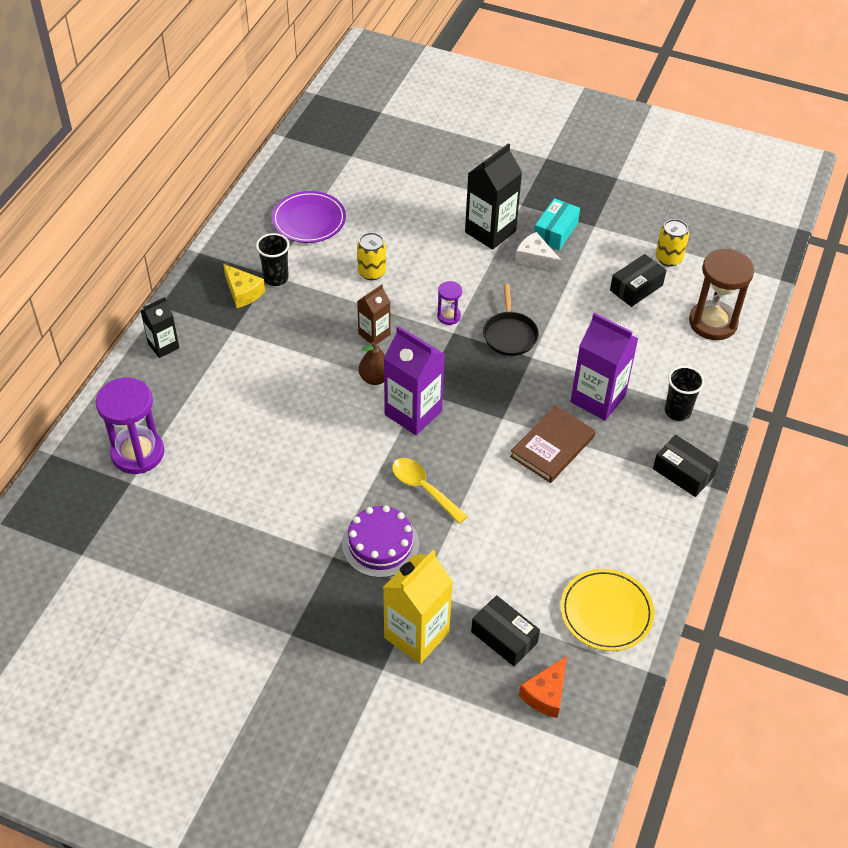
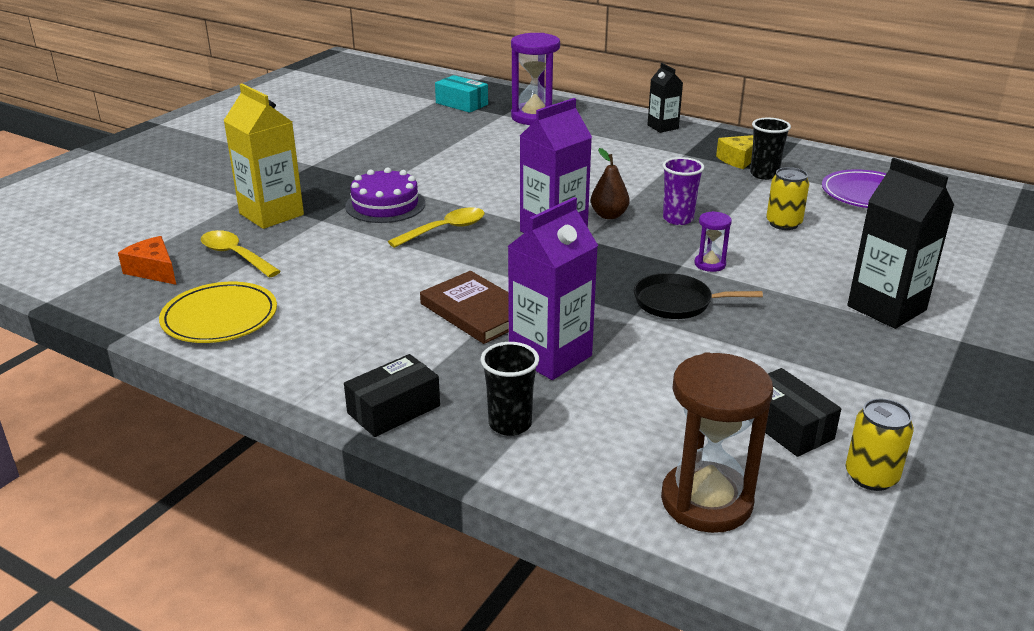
camera: 100 degrees right, 20 degrees down
brown carton [357,284,390,345] -> purple cup [662,157,704,225]
black box [471,595,540,666] -> yellow spoon [201,230,281,278]
white cheese [515,232,561,272] -> none
turquoise box [534,198,580,250] -> turquoise box moved to [435,75,488,113]

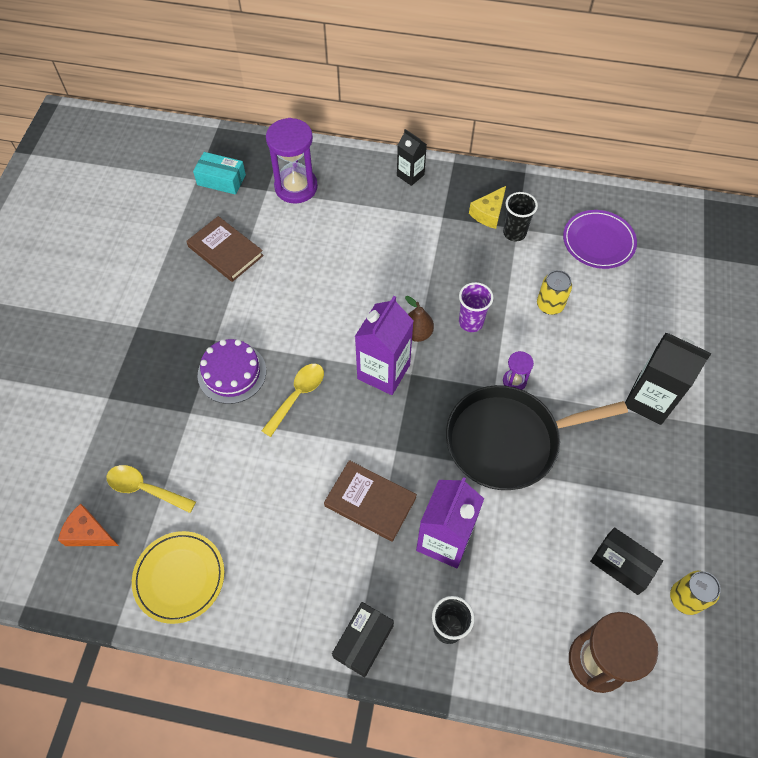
camera: 20 degrees left, 30 degrees up
yellow carton [223,83,304,229] -> none
black pan [634,273,763,319] -> black pan [446,385,628,490], size x1.92
none -> brown book [186,216,264,282]

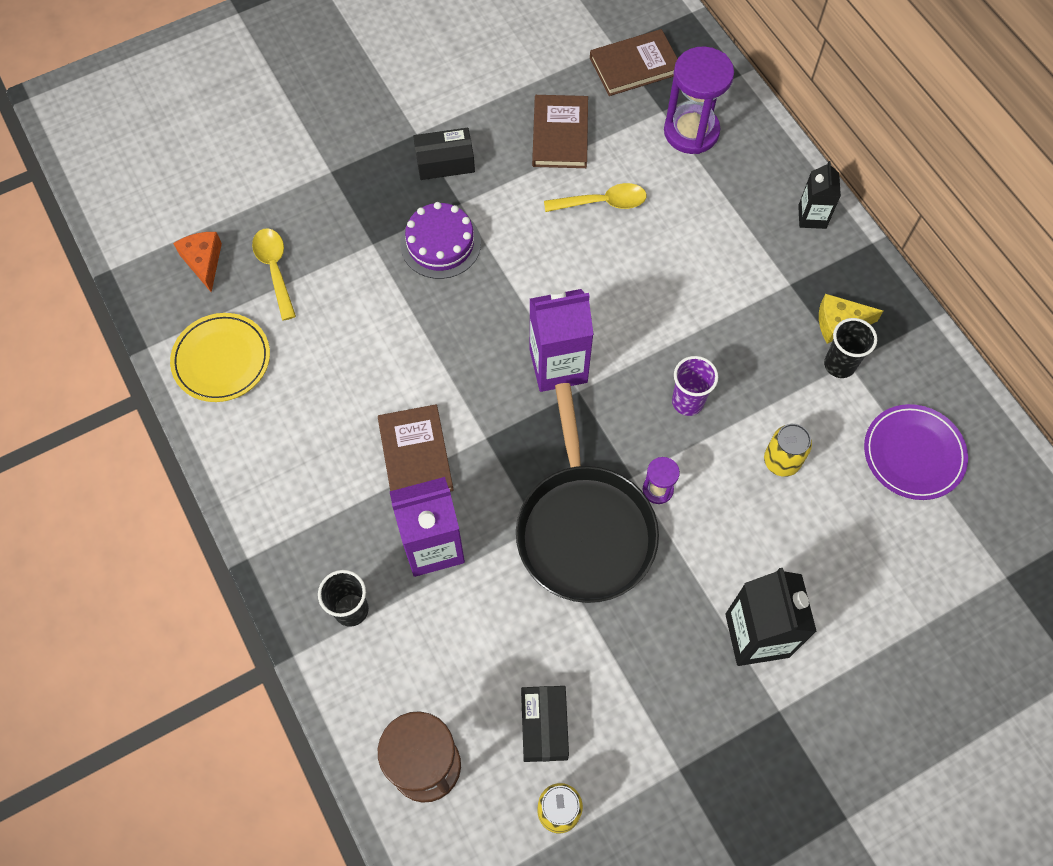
camera: 50 degrees right, 5 degrees up
turquoise box [193,152,246,195] -> brown book [590,29,678,96]
yellow spoon [261,364,324,437] -> yellow spoon moved to [544,183,647,212]
black box [332,602,394,677] -> black box moved to [413,128,475,180]
brown pear [405,296,434,342] -> none
black pan [446,385,628,490] -> black pan turned 135 degrees counterclockwise [516,383,659,603]

